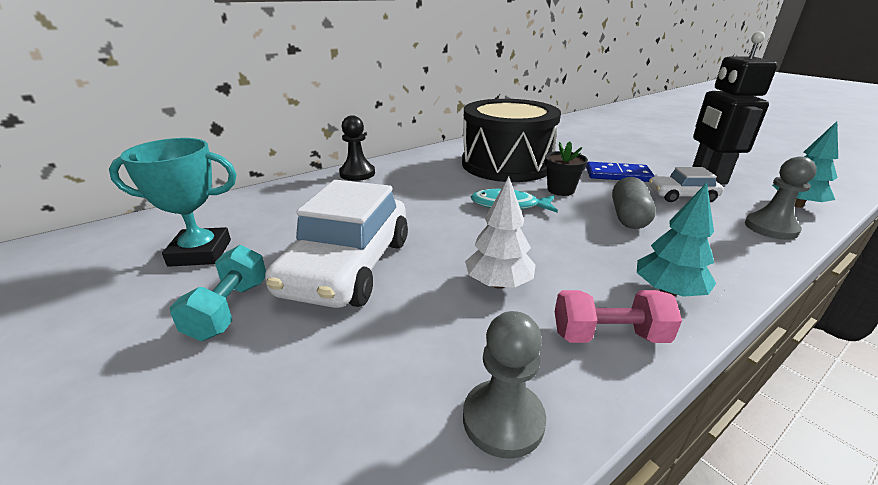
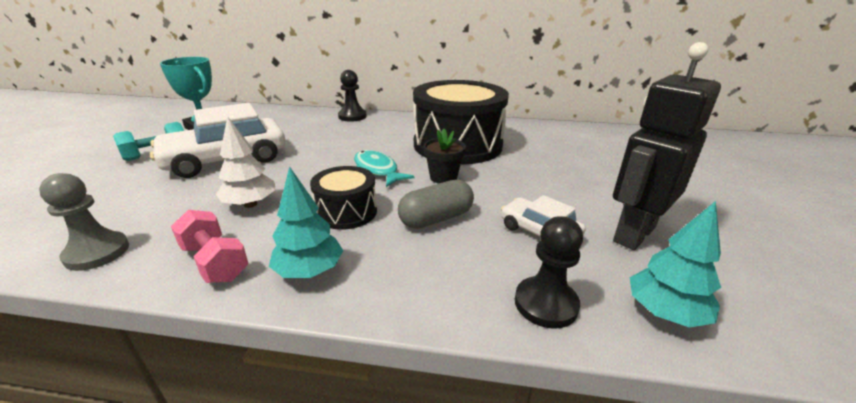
camera: 45 degrees right, 0 degrees up
blue domino [586,162,654,182] -> none
grey pawn [745,156,817,240] -> black pawn [515,216,583,329]
none -> black drum [310,166,377,230]

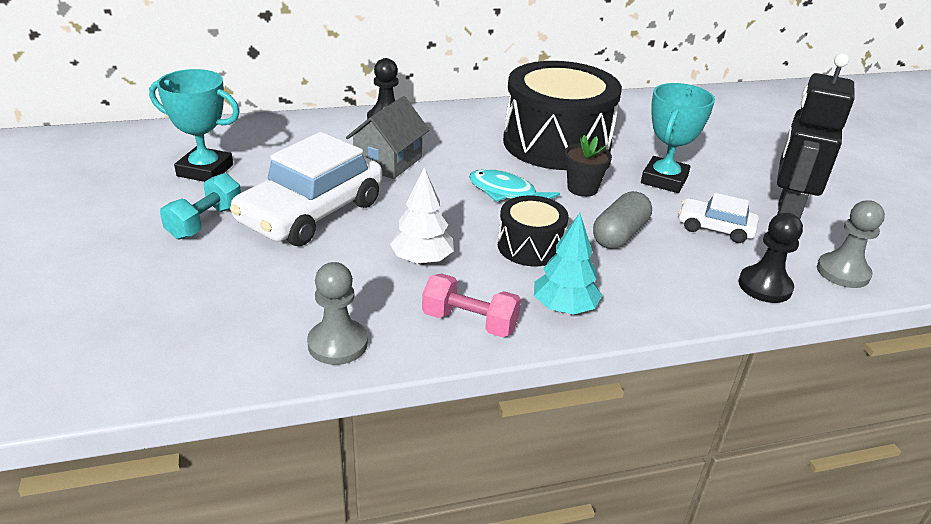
camera: 25 degrees left, 5 degrees up
turquoise tree [630,201,721,328] -> grey pawn [817,200,885,288]
none -> grey house [346,96,429,179]
none -> turquoise trophy [641,83,715,193]

